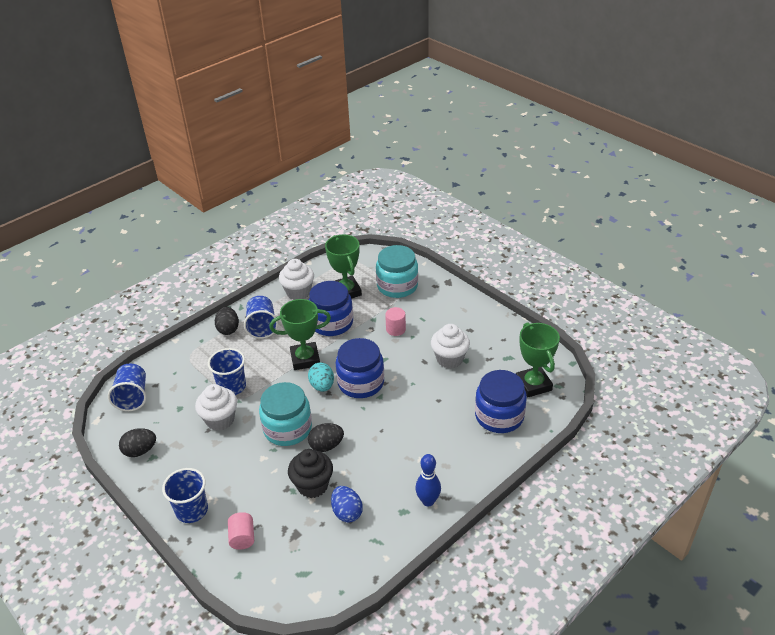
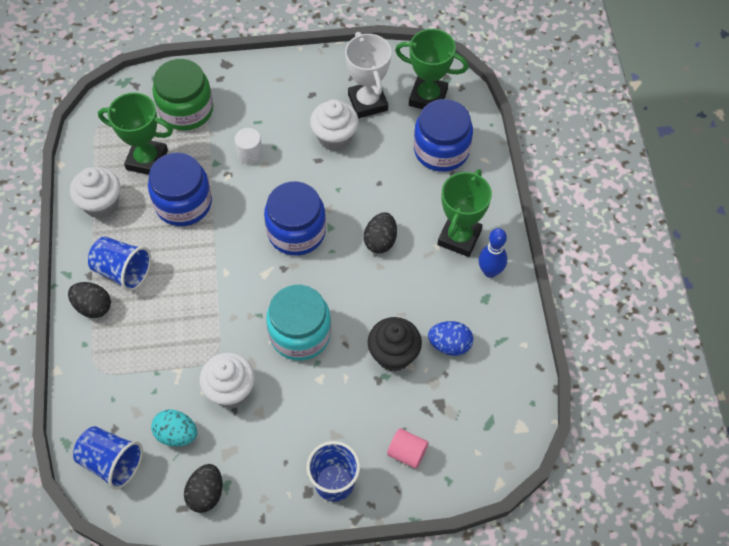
camera: 55 degrees left, 20 degrees up
blue cup [208,348,246,395] -> none
green trophy [269,299,331,370] -> green trophy moved to [437,169,492,257]
turquoise egg [308,362,334,392] -> turquoise egg moved to [151,409,197,447]
black egg [308,423,344,452] -> black egg moved to [364,213,397,253]
turquoise jar [376,245,418,298] -> green jar [152,59,213,130]
pink cylinder [385,307,406,336] -> white cylinder [235,128,263,164]
none -> white trophy [345,32,391,118]

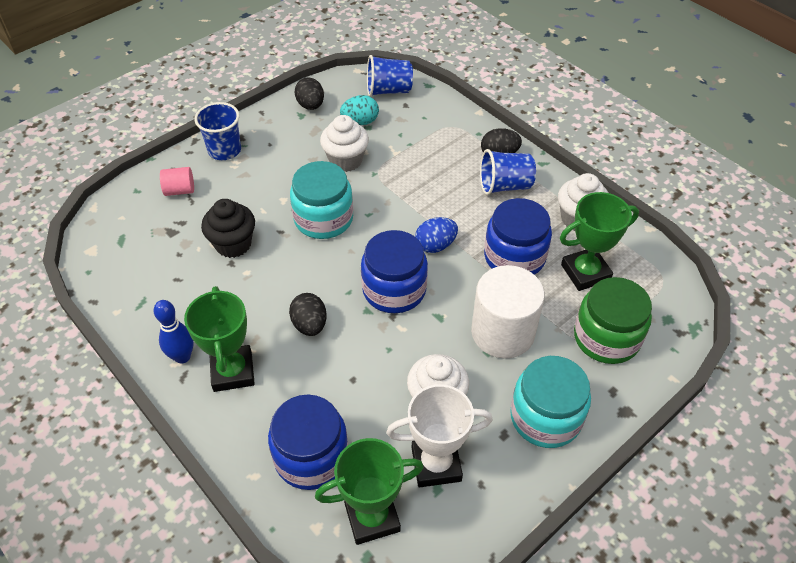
camera: 145 degrees right, 10 degrees down
white cylinder [235,128,263,164] -> white cylinder [471,265,545,358], size x2.12
white trophy [345,32,391,118] -> white trophy turned 45 degrees counterclockwise [386,384,493,487]
blue egg [428,321,473,356] -> blue egg moved to [415,217,458,253]
none -> turquoise jar [510,356,591,448]

